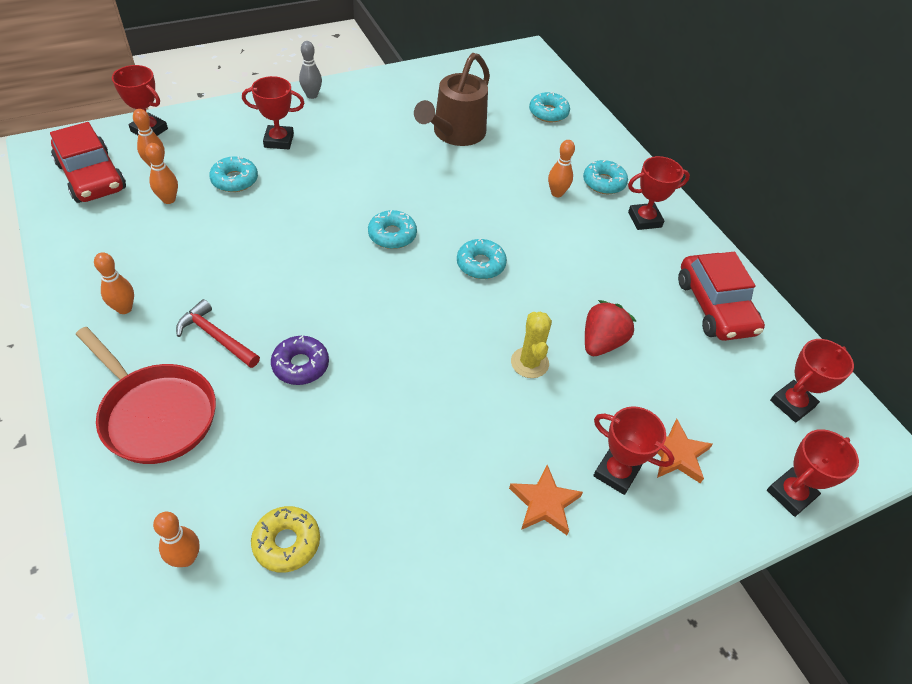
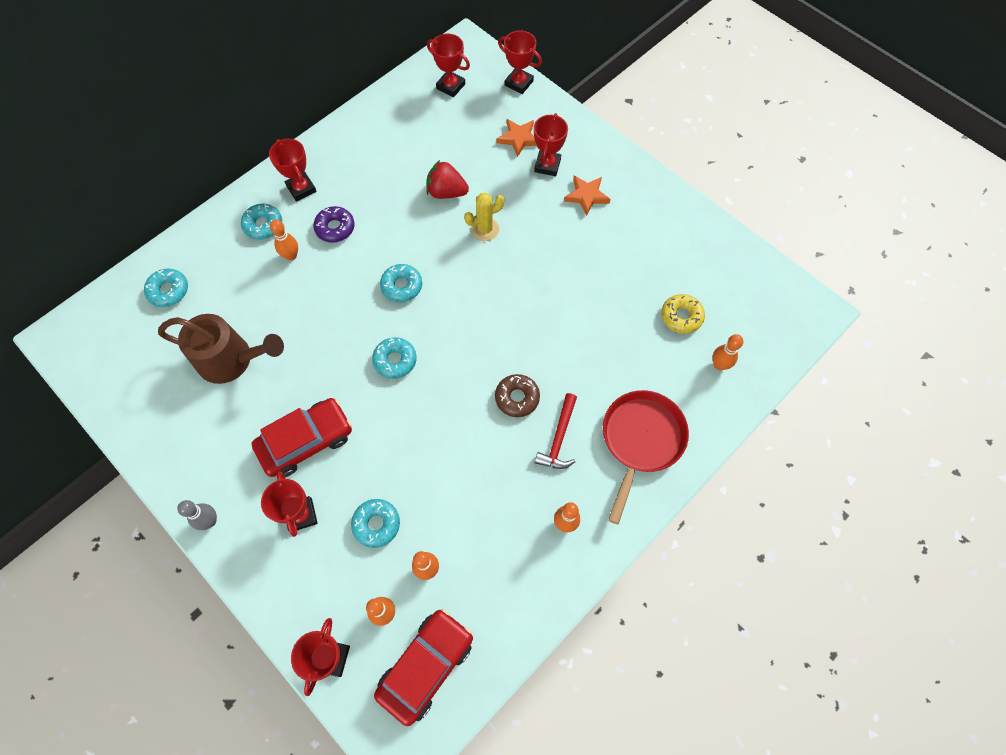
camera: 105 degrees left, 15 degrees up
purple donut [271,336,329,385] -> purple donut moved to [313,206,355,243]
red car [678,252,765,341] -> red car moved to [251,398,352,477]
none -> brown donut [495,374,540,417]

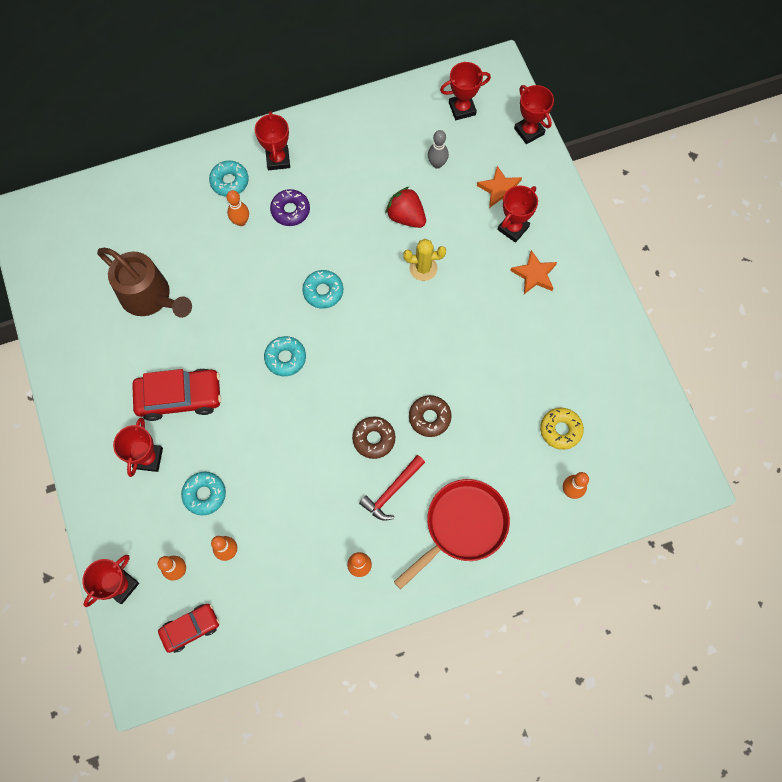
camera: 25 degrees right, 5 degrees up
turquoise donut [144,268,188,307] -> none
grey bowling pin [177,500,217,530] -> grey bowling pin moved to [428,130,449,169]
red car [374,609,473,726] -> red car [158,604,220,653], size x0.62
red trophy [427,34,470,97] -> red trophy turned 75 degrees counterclockwise [440,62,491,120]
none -> brown donut [409,395,452,437]

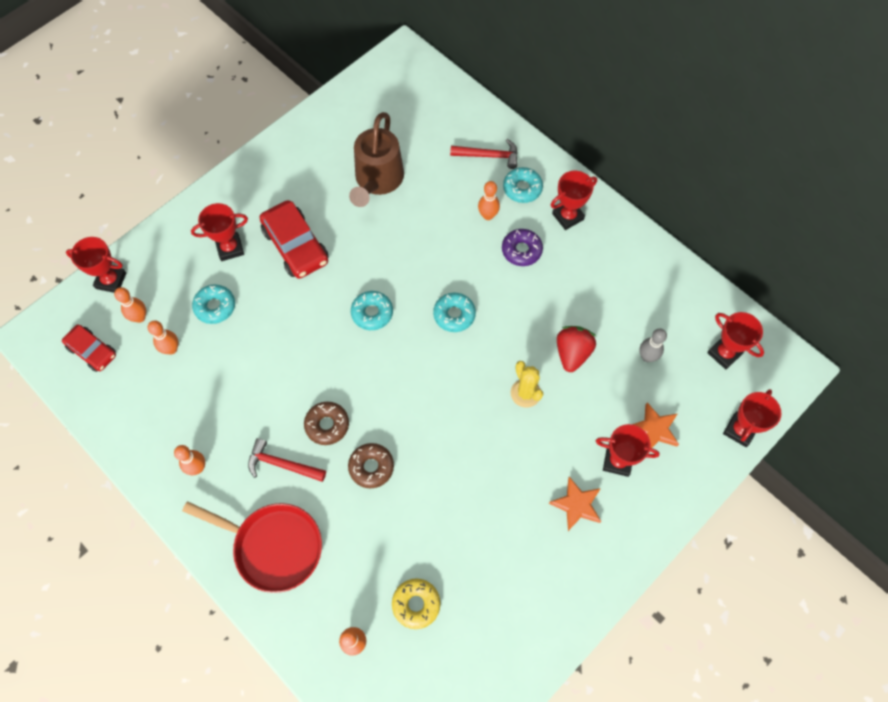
camera: 65 degrees right, 5 degrees down
none -> red hammer [450,139,518,169]

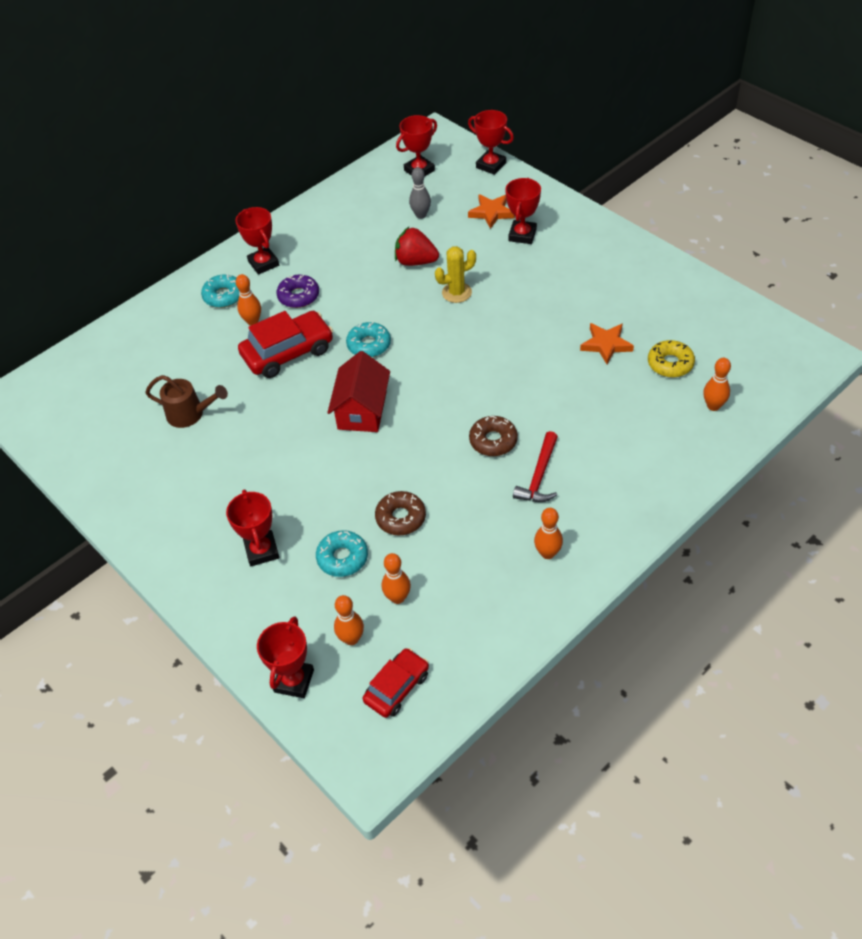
camera: 85 degrees left, 15 degrees down
red pan [182,501,322,593] -> none
red car [260,200,329,279] -> red car moved to [238,311,333,378]
brown donut [348,443,394,488] -> brown donut moved to [375,491,426,535]
brown watering can [349,112,404,207] -> brown watering can [145,375,228,428], size x0.64
turquoise donut [351,291,393,330] -> red house [327,351,390,432]
red hammer [450,139,518,169] -> none
orange star [549,477,601,531] -> orange star moved to [580,323,634,364]

